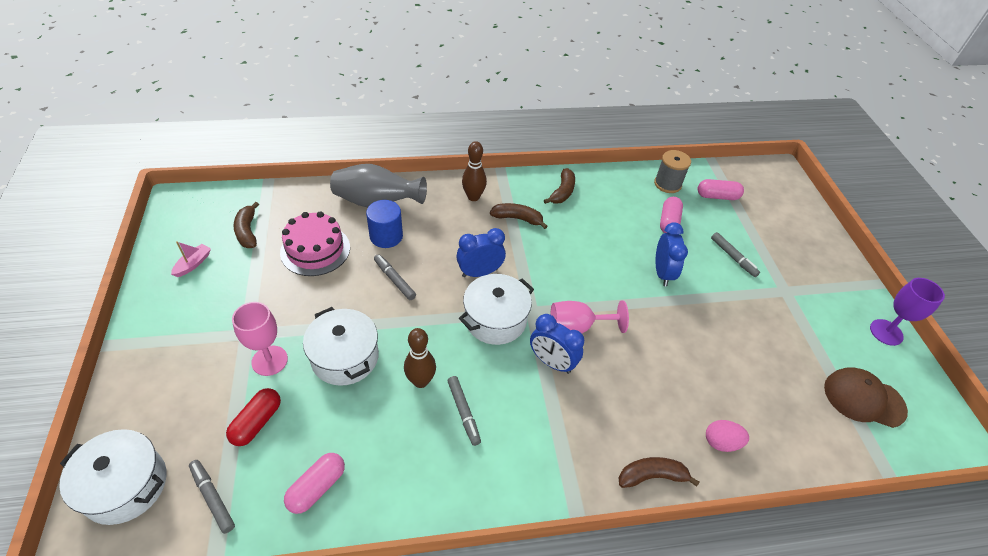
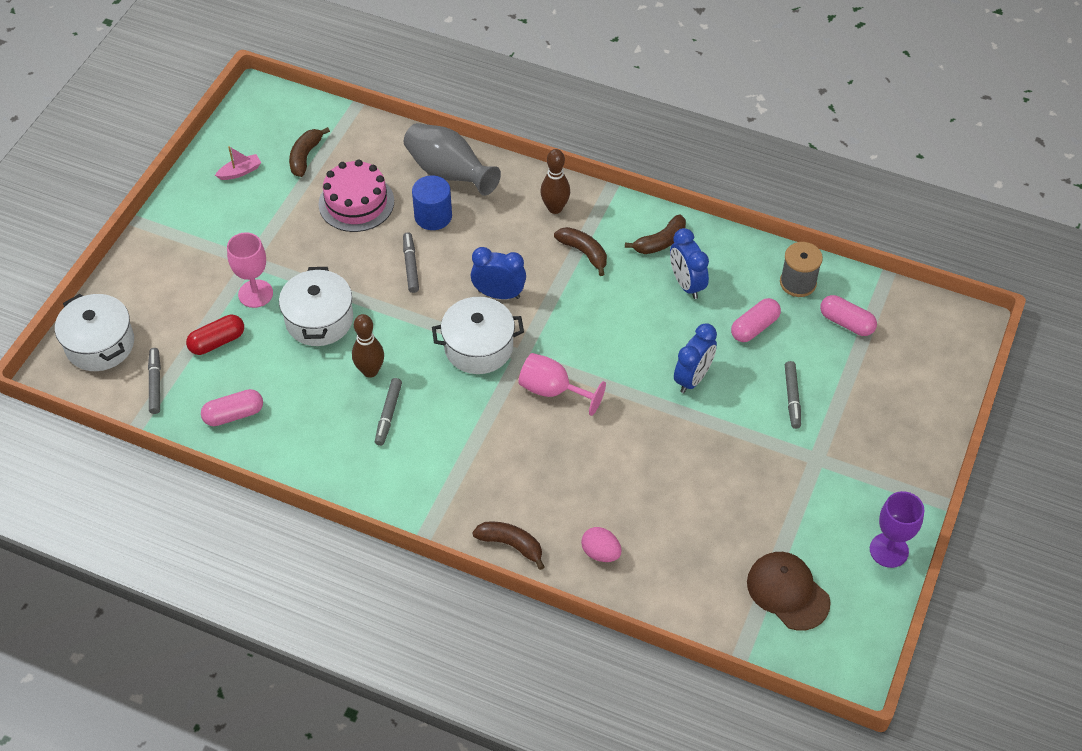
camera: 35 degrees right, 5 degrees up
blue clock [530,314,584,374] -> blue clock moved to [670,228,709,299]

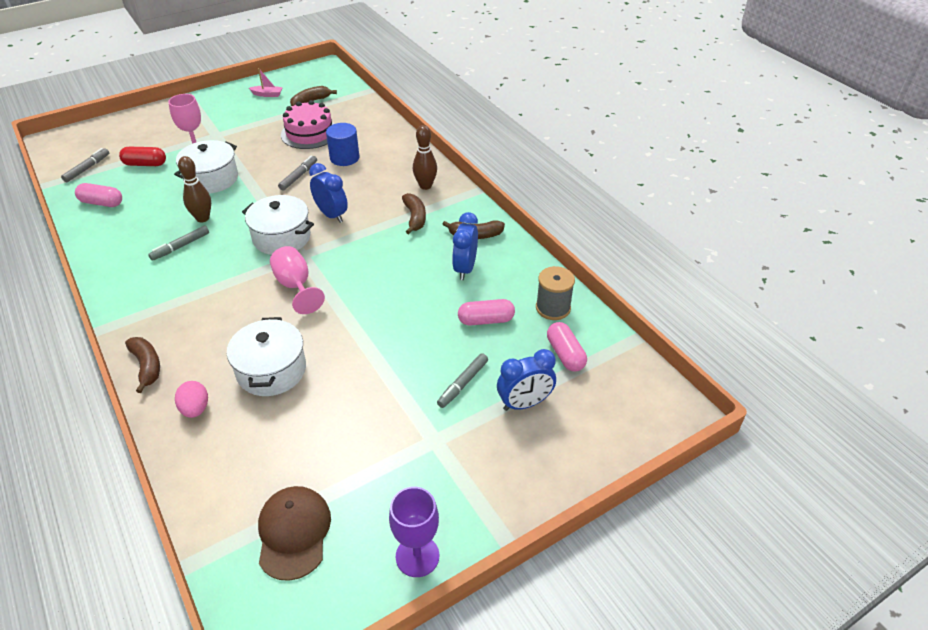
camera: 35 degrees right, 10 degrees down
white pot [55,294,134,371] -> white pot moved to [227,317,306,396]
grey vase [404,123,501,196] -> none
blue clock [674,323,717,393] -> blue clock moved to [497,349,556,411]

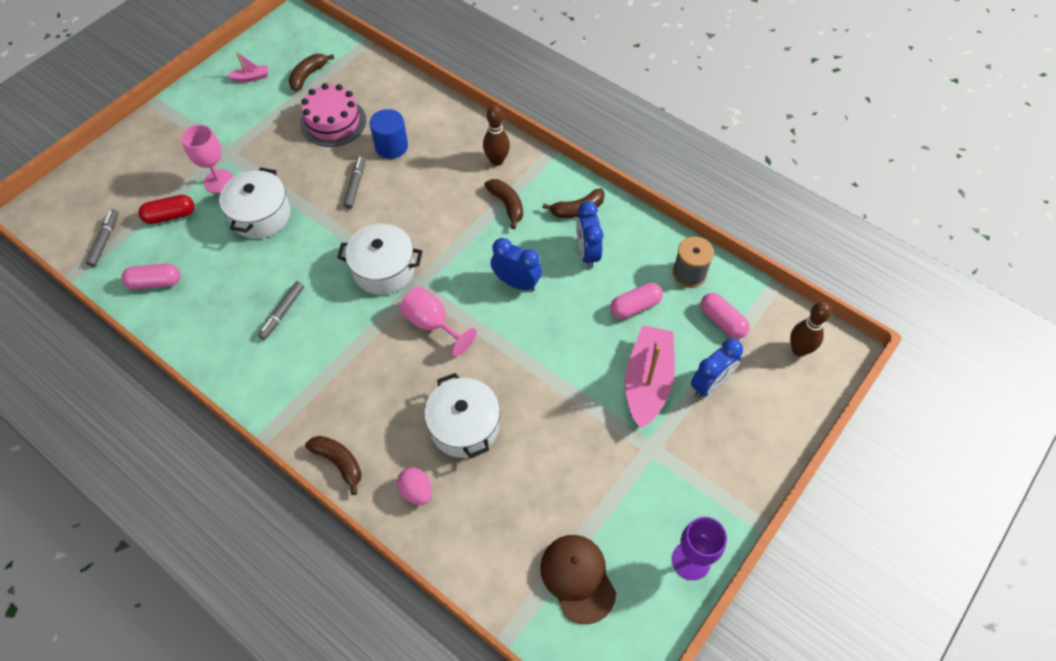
camera: 20 degrees left, 15 degrees up
brown bowling pin [178,156,211,222] -> brown bowling pin moved to [790,302,831,356]
blue clock [309,163,348,223] -> blue clock moved to [491,238,542,291]
grey marker [437,353,488,408] -> pink boat [625,325,675,429]

